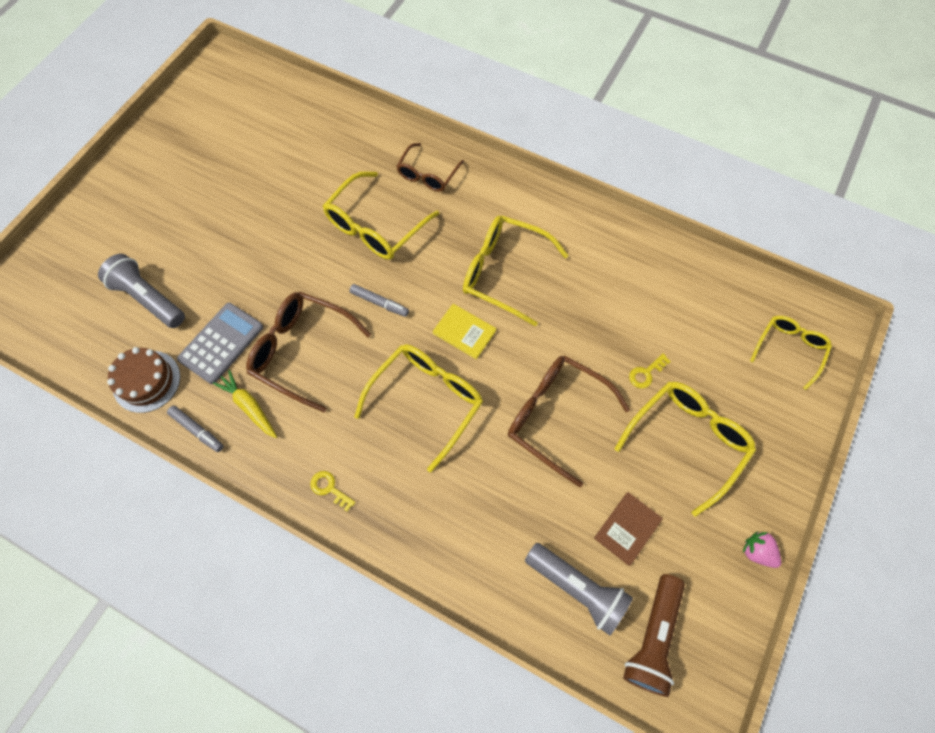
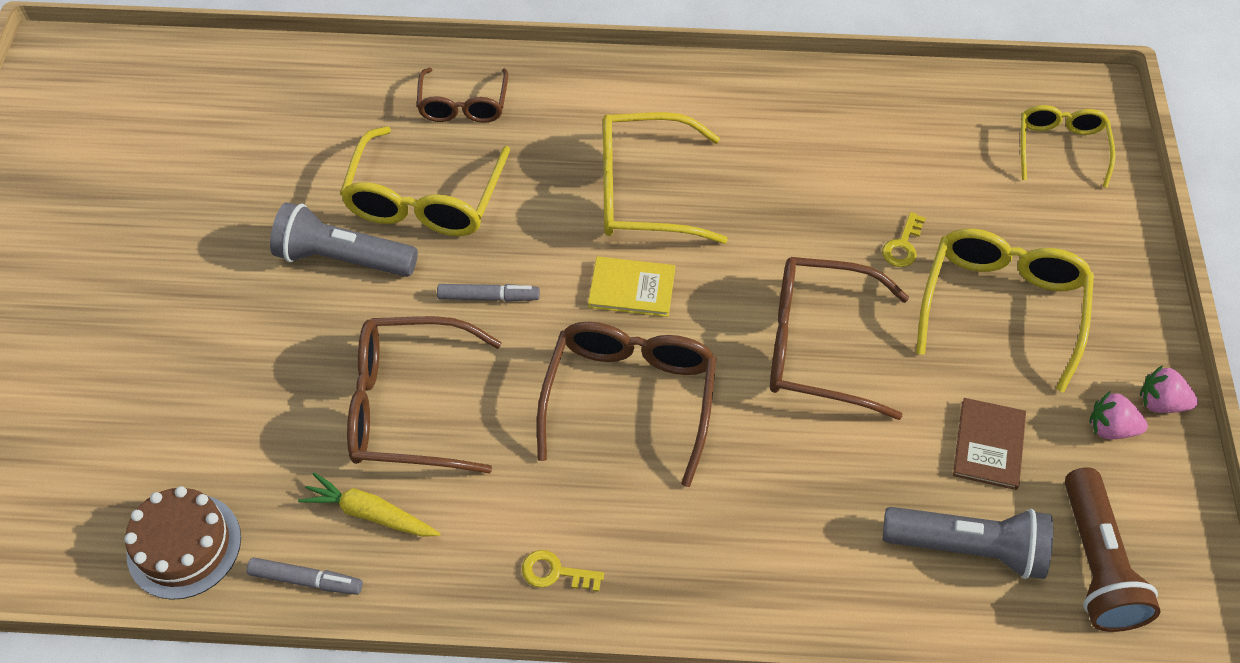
camera: 25 degrees left, 10 degrees down
grey flashlight [98,254,185,328] -> grey flashlight moved to [270,202,418,277]
grey calculator [177,303,263,384] -> none
yellow glasses [354,344,483,472] -> brown glasses [537,322,717,487]
none -> pink strawberry [1089,391,1148,439]

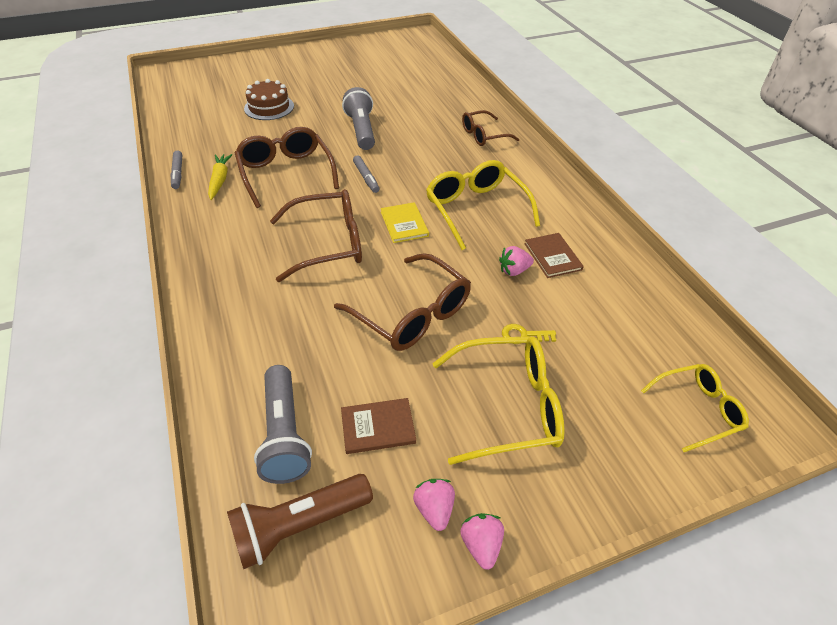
camera: 65 degrees right, 10 degrees down
brown cake [124,486,241,600] -> brown cake moved to [244,79,294,120]
yellow glasses [340,126,510,236] -> none
yellow key [522,550,604,592] -> none
brown glasses [770,257,909,420] -> brown glasses turned 150 degrees clockwise [334,253,471,351]
none -> pink strawberry [499,246,534,276]
none -> brown book [525,233,584,278]

